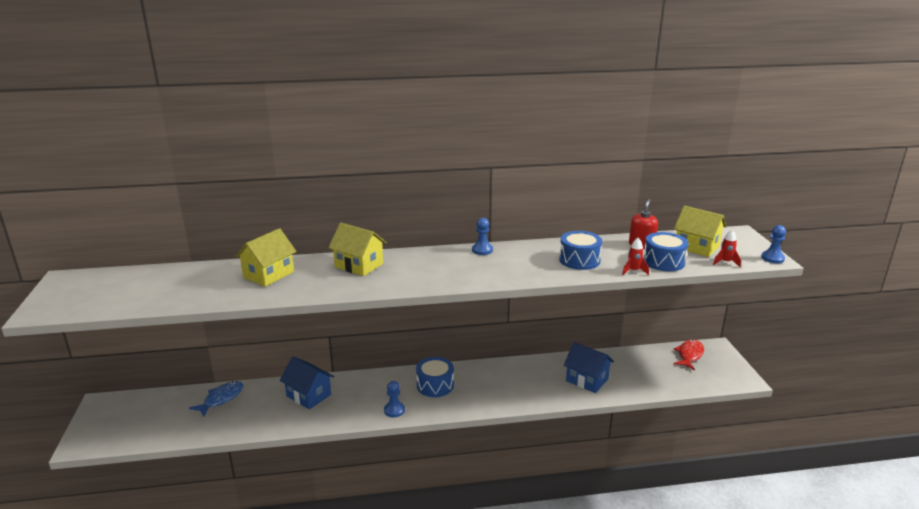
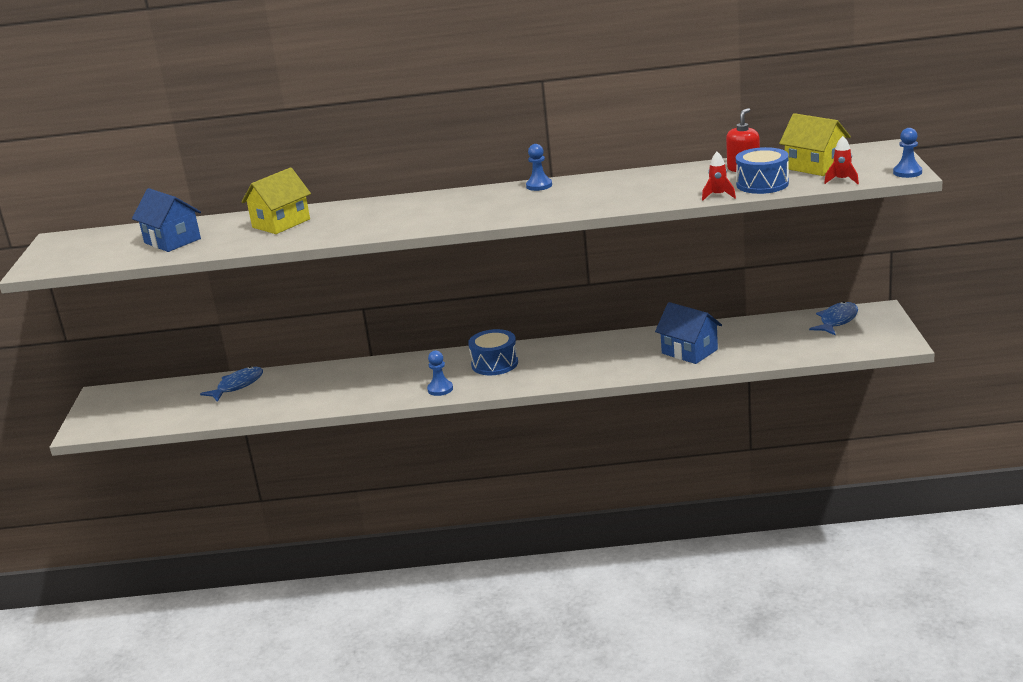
camera: 10 degrees right, 0 degrees up
blue house [280,356,334,409] -> blue house moved to [132,188,201,252]
yellow house [328,223,387,276] -> none
blue drum [559,231,602,270] -> none
red fish [673,339,704,370] -> blue fish [809,301,858,335]

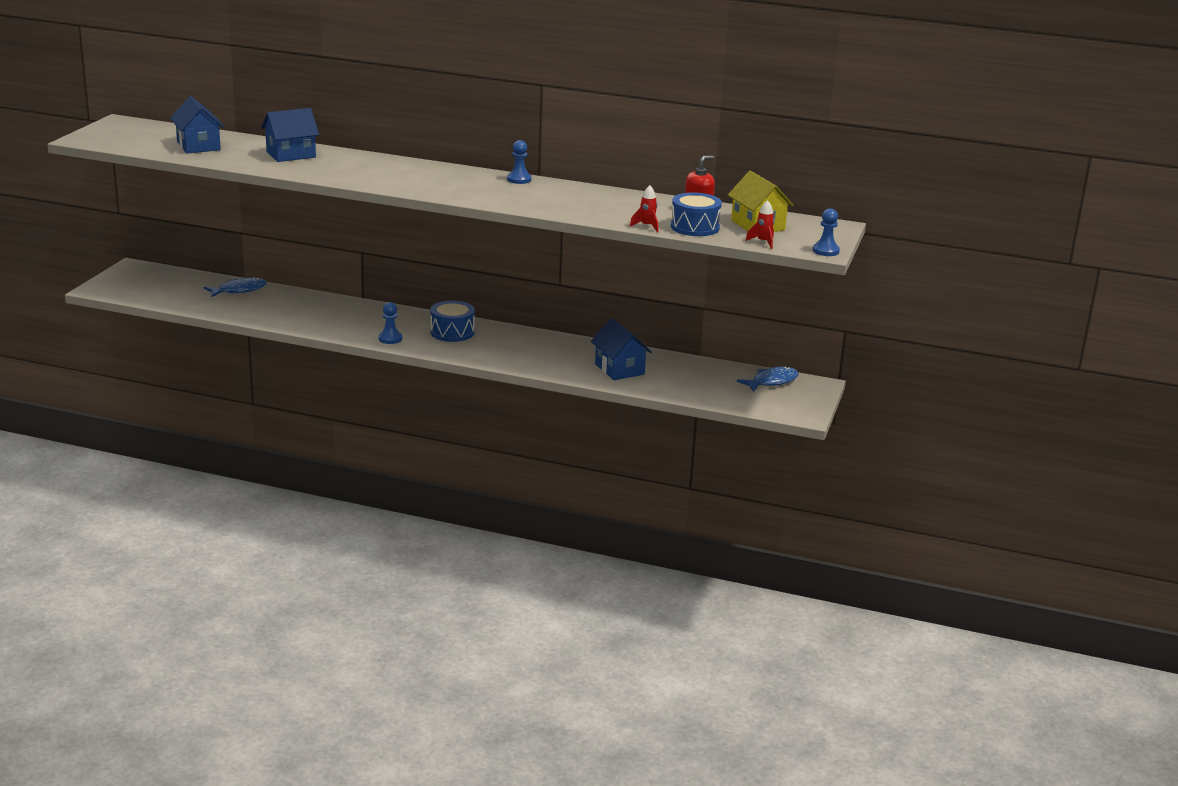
camera: 15 degrees right, 0 degrees up
yellow house [241,167,311,234] -> blue house [261,108,319,162]

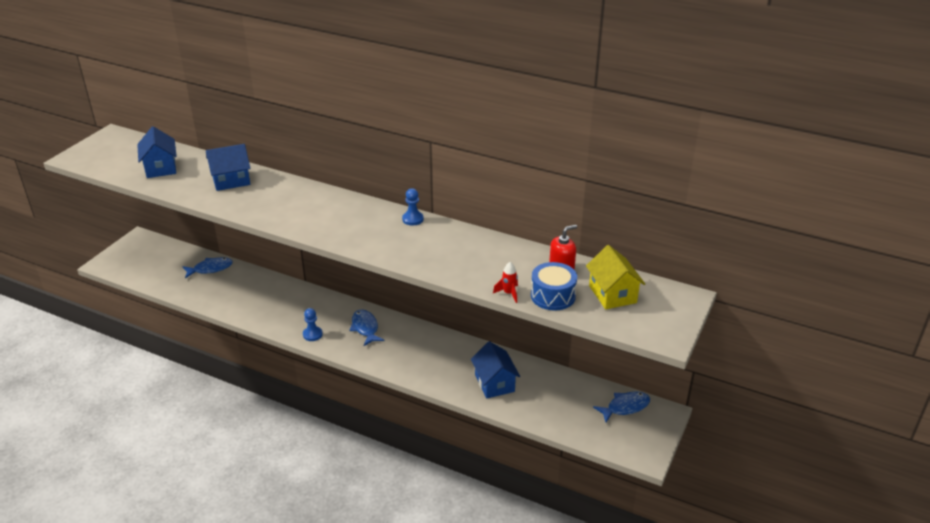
camera: 10 degrees right, 10 degrees up
blue drum [430,301,475,342] -> blue fish [350,309,384,346]
red rocket [745,200,775,249] -> none
blue pawn [813,208,840,256] -> none

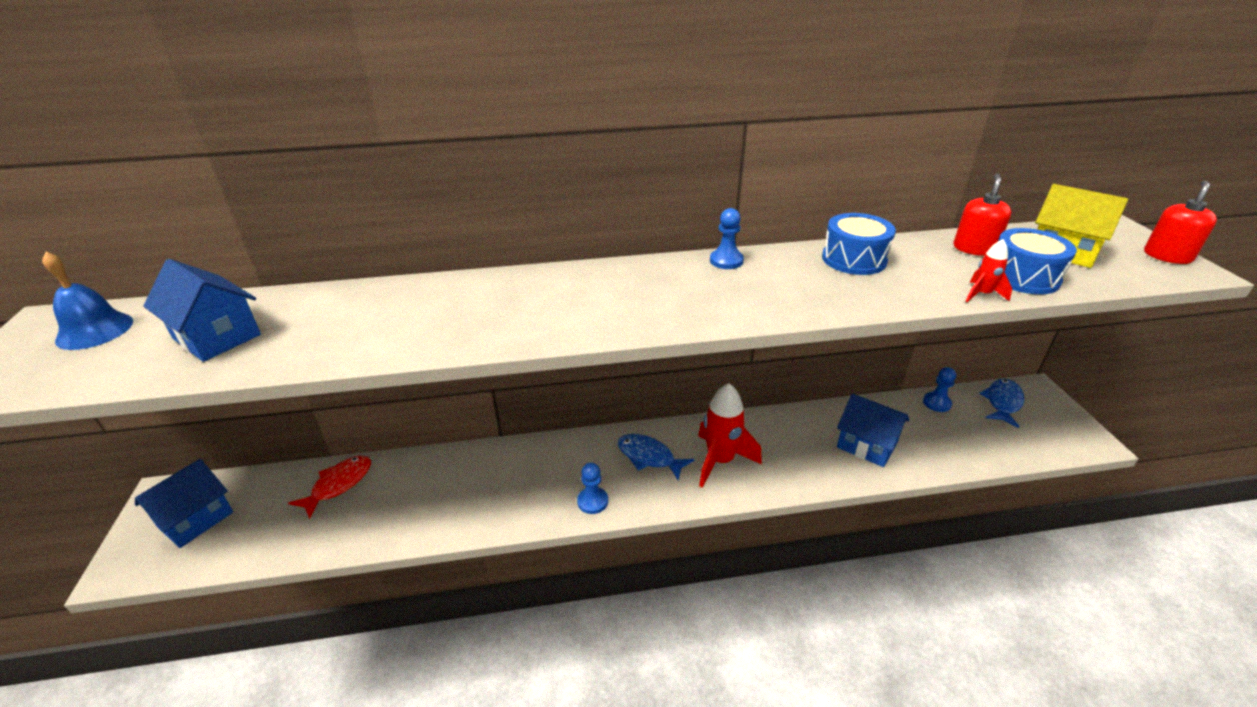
camera: 35 degrees left, 0 degrees up
blue fish [182,257,233,278] -> red fish [288,456,371,519]
blue house [206,144,250,191] -> blue house moved to [135,459,233,548]
none -> blue bell [42,252,133,350]
none -> red rocket [698,383,762,488]
none -> blue drum [822,213,896,275]
none -> blue pawn [923,367,956,412]
none -> red soap dispenser [1144,180,1217,264]

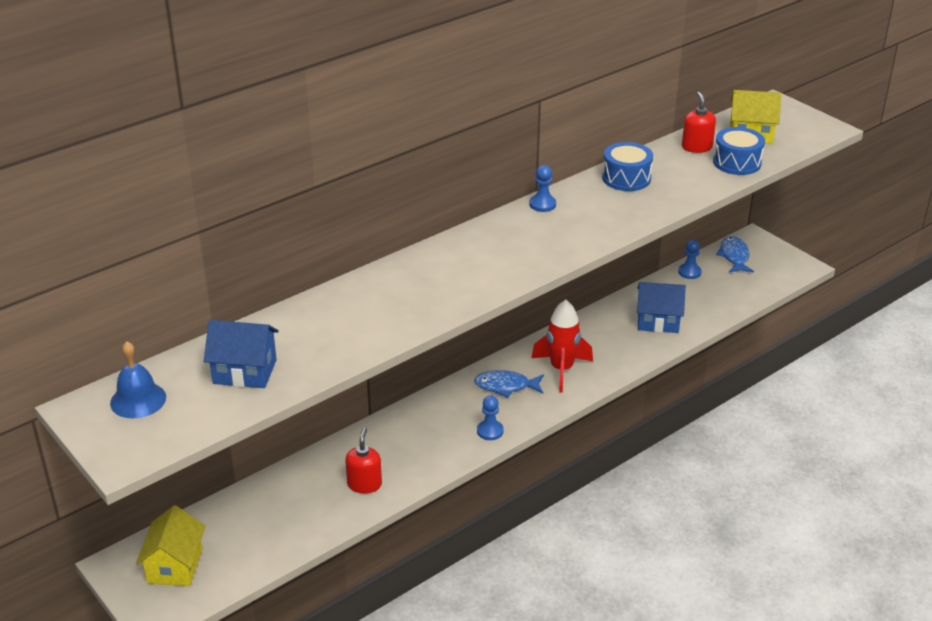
camera: 30 degrees left, 0 degrees up
blue house [135,459,233,548] -> yellow house [136,505,205,586]
red fish [288,456,371,519] -> none
red rocket [966,239,1012,302] -> none
red soap dispenser [1144,180,1217,264] -> red soap dispenser moved to [345,428,382,493]

